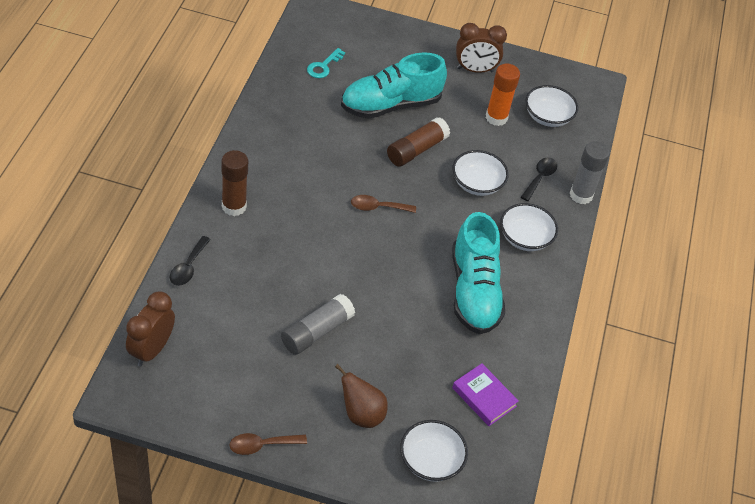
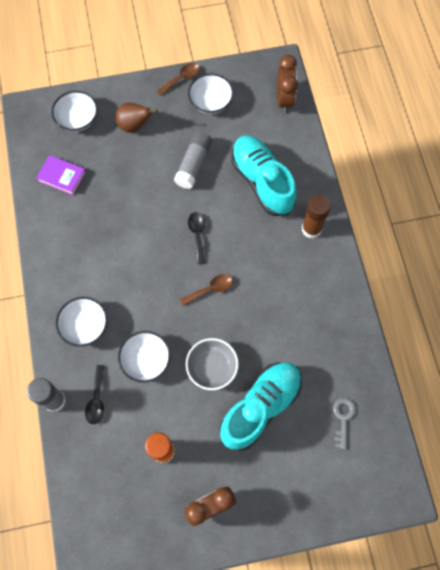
camera: 160 degrees right, 20 degrees up
black spoon [170,236,211,286] -> black spoon moved to [188,212,205,264]
turquoise key [307,48,345,78] -> grey key [333,398,356,449]
brown glue stick [387,117,450,167] -> grey bowl [186,338,239,390]
turquoise shoe [452,212,505,334] -> turquoise shoe moved to [231,135,296,216]
white bowl [526,85,578,127] -> white bowl moved to [188,73,234,114]

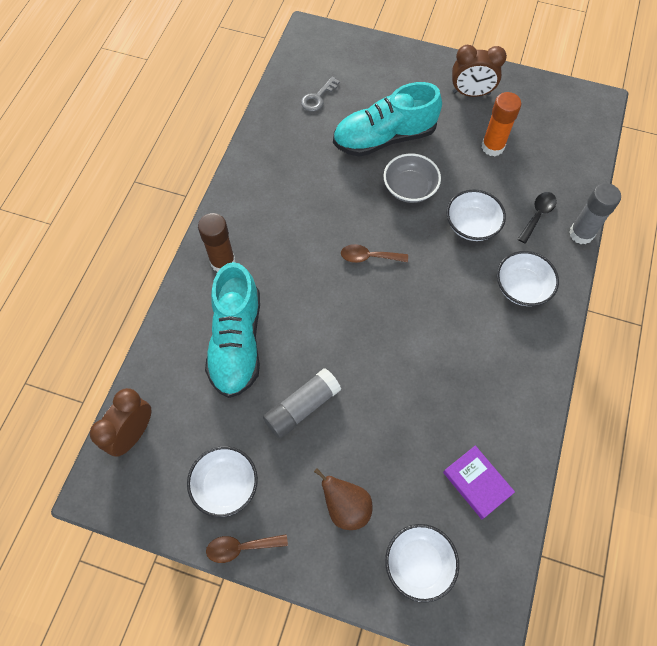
camera: 150 degrees left, 5 degrees down
black spoon [188,212,205,264] -> none

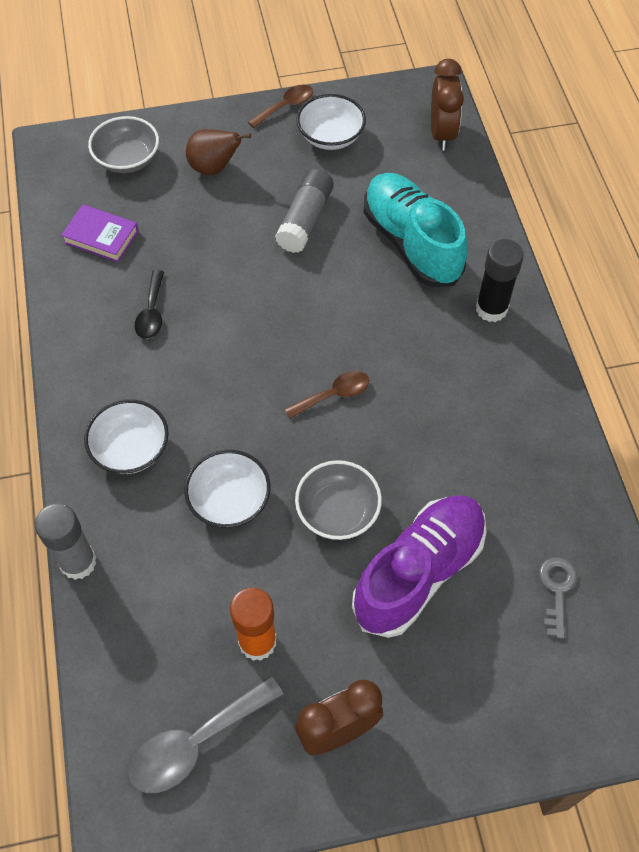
camera: 150 degrees right, 5 degrees down
brown glue stick [198,213,235,272] -> black glue stick [476,239,524,322]
turquoise shoe [333,82,442,157] -> purple shoe [352,495,487,638]
white bowl [385,524,459,603] -> grey bowl [88,116,159,173]
black spoon [518,192,557,244] -> black spoon moved to [135,270,164,339]
none -> grey spoon [129,676,284,793]

